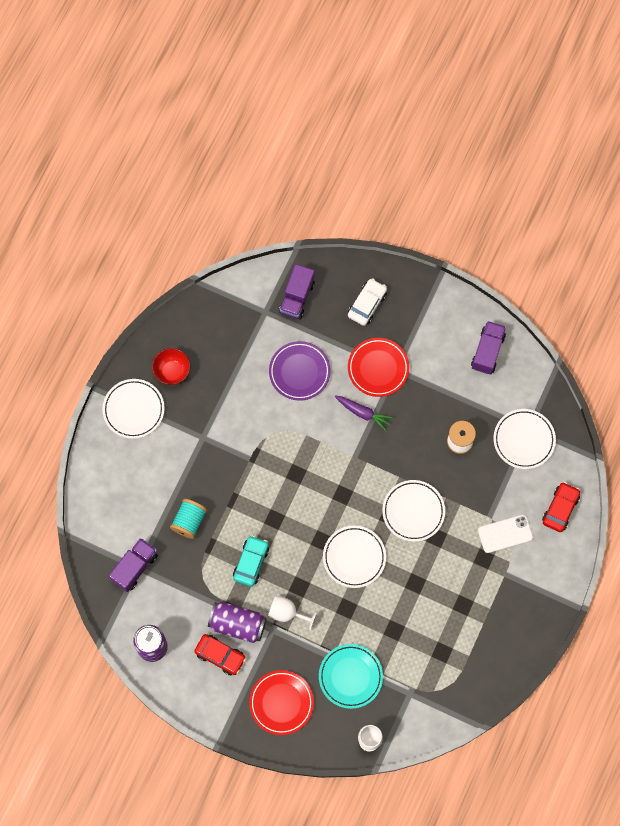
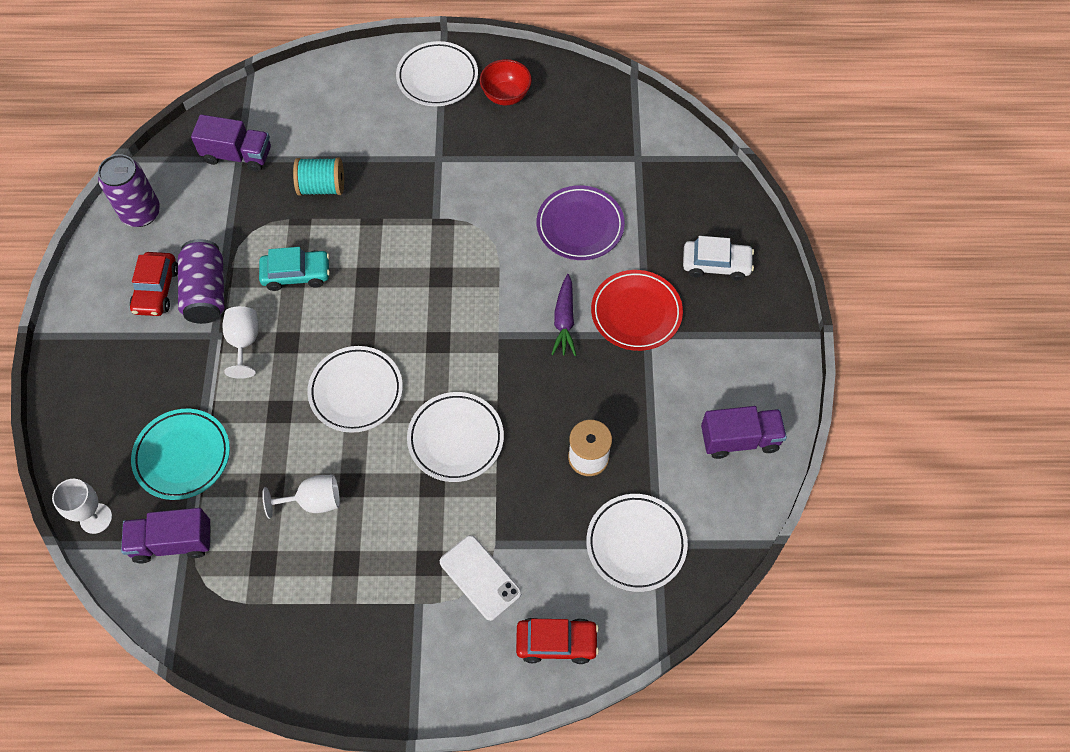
camera: 65 degrees right, 10 degrees down
red plate [249,670,314,735] -> none
purple truck [279,264,315,320] -> purple truck moved to [121,508,211,563]
none -> white goblet [262,475,340,519]

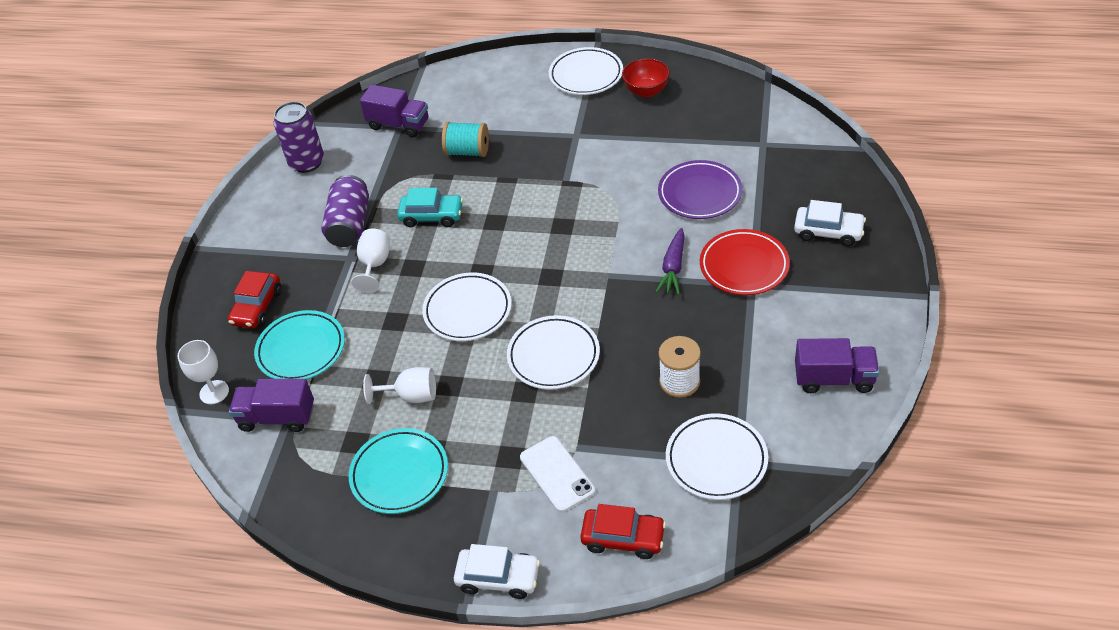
camera: 15 degrees right, 15 degrees down
red car [130,252,178,316] -> red car moved to [228,271,282,328]
none -> turquoise plate [349,428,448,514]
none -> white car [454,544,540,599]

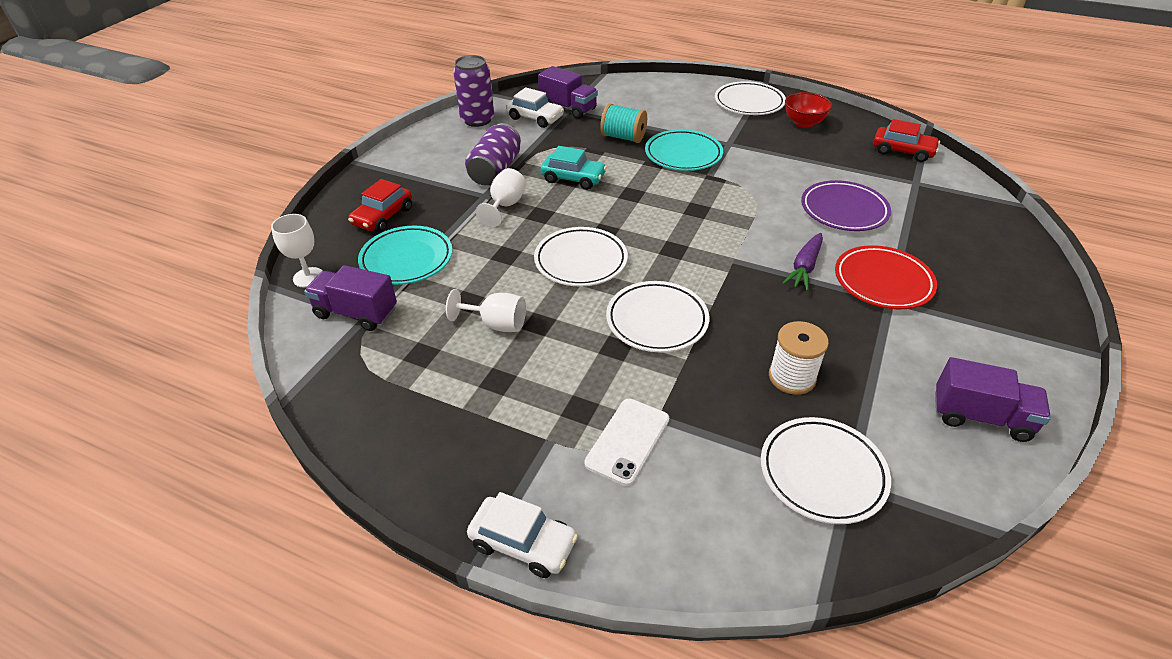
camera: 10 degrees right, 5 degrees down
turquoise plate [349,428,448,514] -> turquoise plate moved to [645,129,723,171]
white phone [520,436,595,512] -> white phone turned 45 degrees clockwise [584,398,669,486]
red car [580,504,666,559] -> red car moved to [873,119,940,162]
white car [794,200,866,246] -> white car moved to [507,87,564,128]

